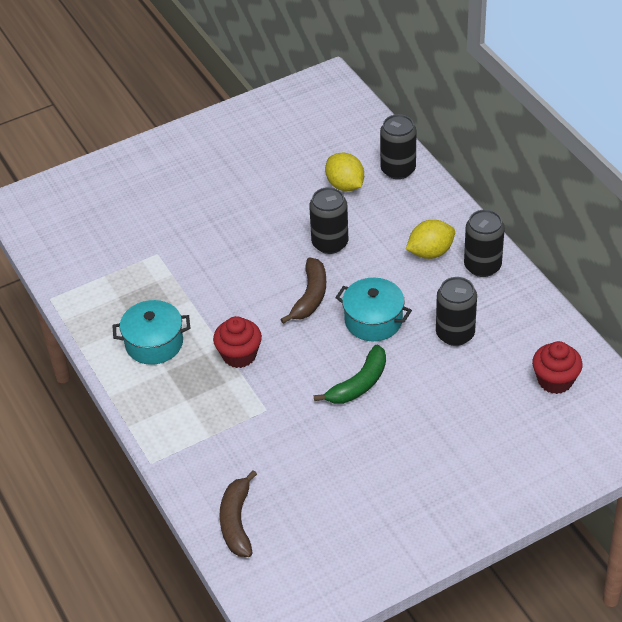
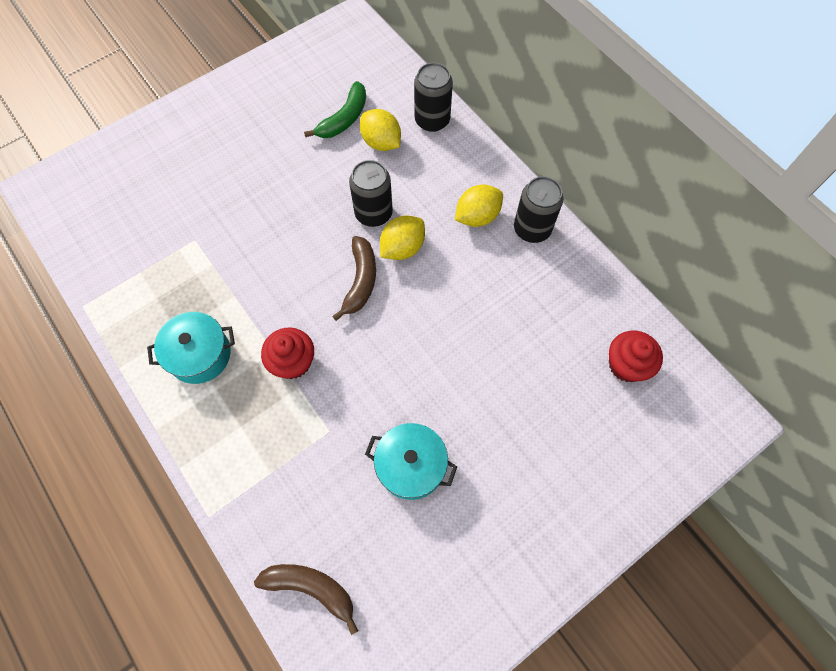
camera: 10 degrees left, 20 degrees up
brown banana [220,470,257,557] -> brown banana turned 120 degrees clockwise [254,564,358,635]
green banana [314,344,386,404] -> green banana moved to [304,81,366,138]
turquoise pot [335,278,412,341] -> turquoise pot moved to [365,423,457,500]
black can [436,277,477,346] -> none
none -> yellow lemon [380,216,425,260]

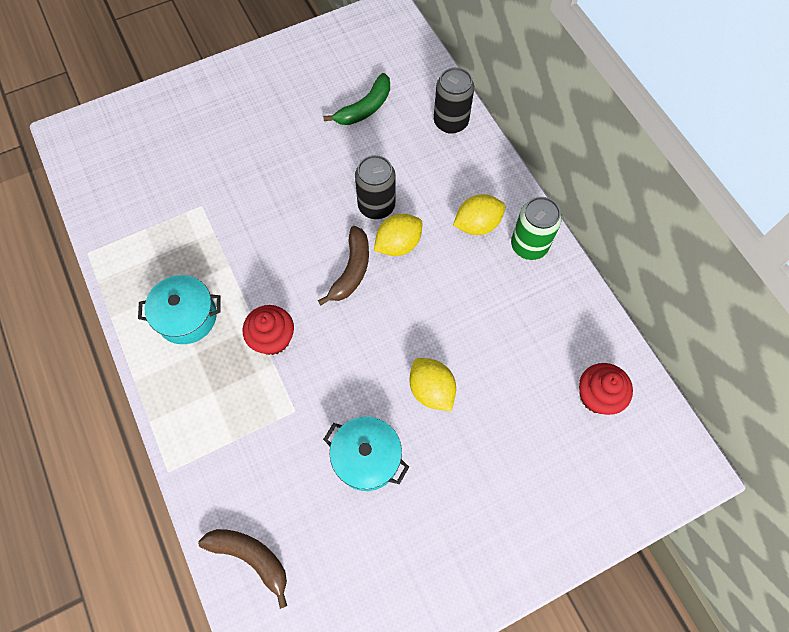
camera: 10 degrees right, 0 degrees up
yellow lemon [360,109,401,151] -> yellow lemon moved to [409,358,456,411]
black can [514,176,563,243] -> green can [511,197,562,260]

